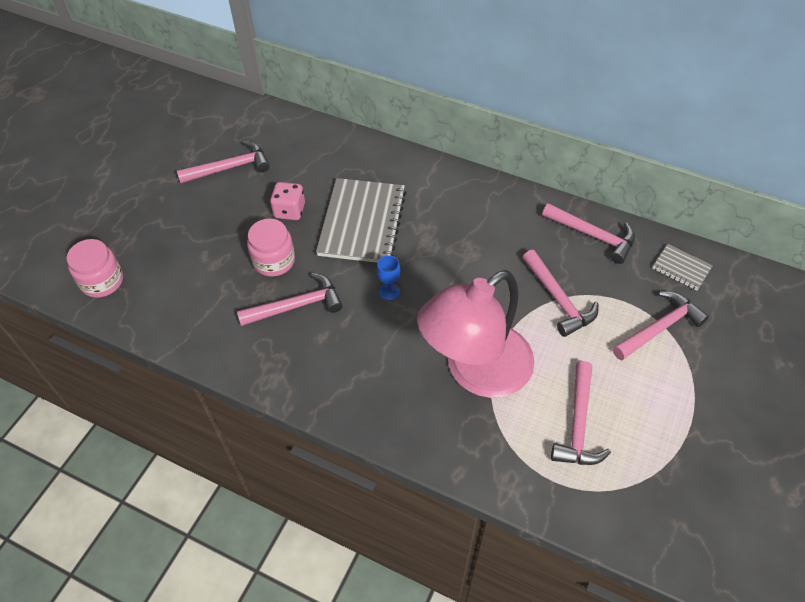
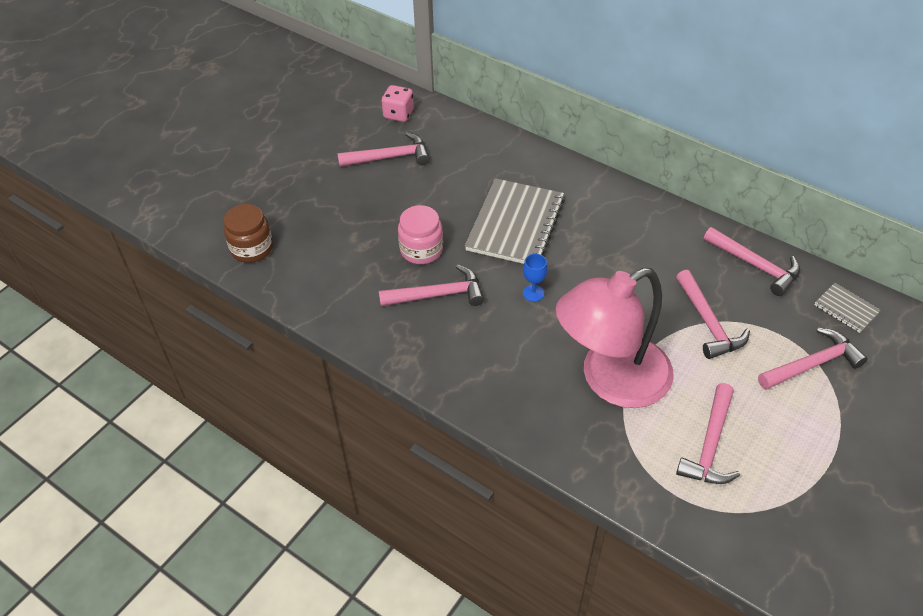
camera: 10 degrees right, 5 degrees down
pink jar [67,239,123,298] -> brown jar [224,204,273,263]
pink dice [270,182,305,220] -> pink dice moved to [381,85,414,122]

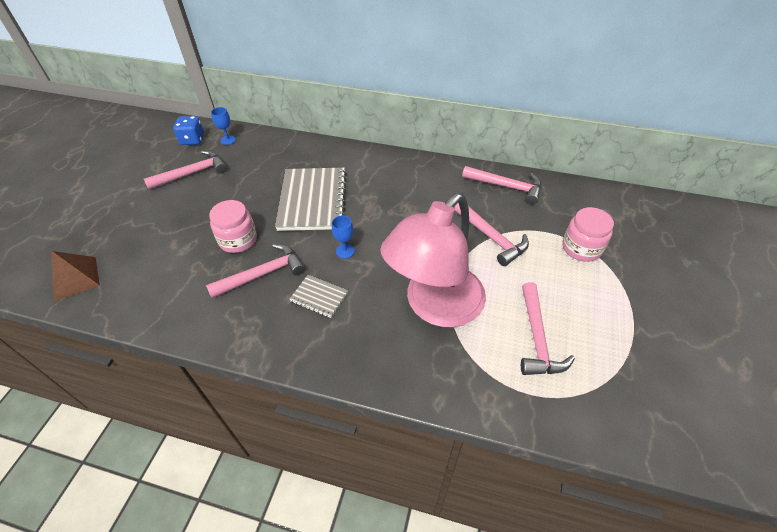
camera: 20 degrees left, 0 degrees up
brown jar [224,204,273,263] -> brown pyramid [52,251,100,301]
pink dice [381,85,414,122] -> blue dice [173,116,204,145]
pink hammer [758,328,868,390] -> pink jar [562,207,614,262]
grey notebook [814,283,881,333] -> grey notebook moved to [289,275,348,318]
none -> blue goblet [211,107,236,145]

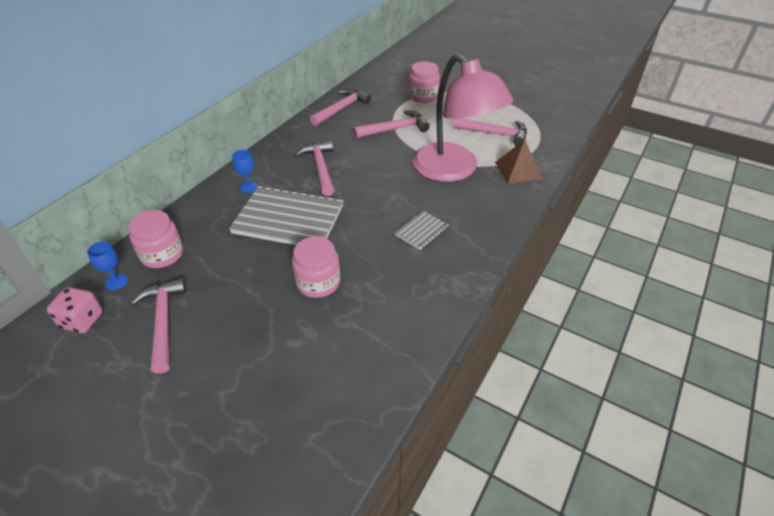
camera: 75 degrees left, 5 degrees down
brown pyramid [52,251,100,301] -> brown pyramid moved to [495,140,542,184]
blue dice [173,116,204,145] -> pink dice [47,287,103,333]
pink hammer [206,244,305,298] -> pink hammer moved to [295,140,334,196]
blue goblet [332,215,355,258] -> blue goblet moved to [232,150,258,193]
none -> pink jar [128,210,183,268]

